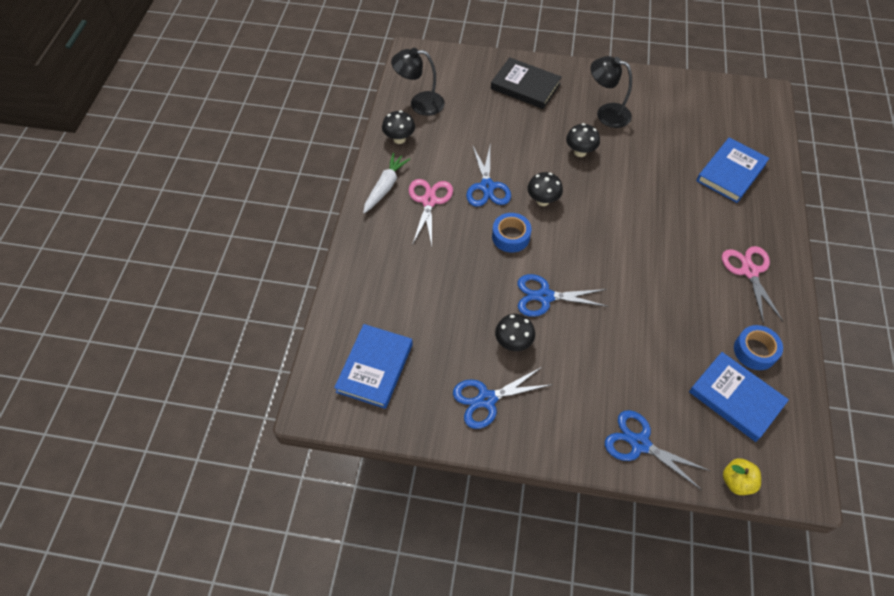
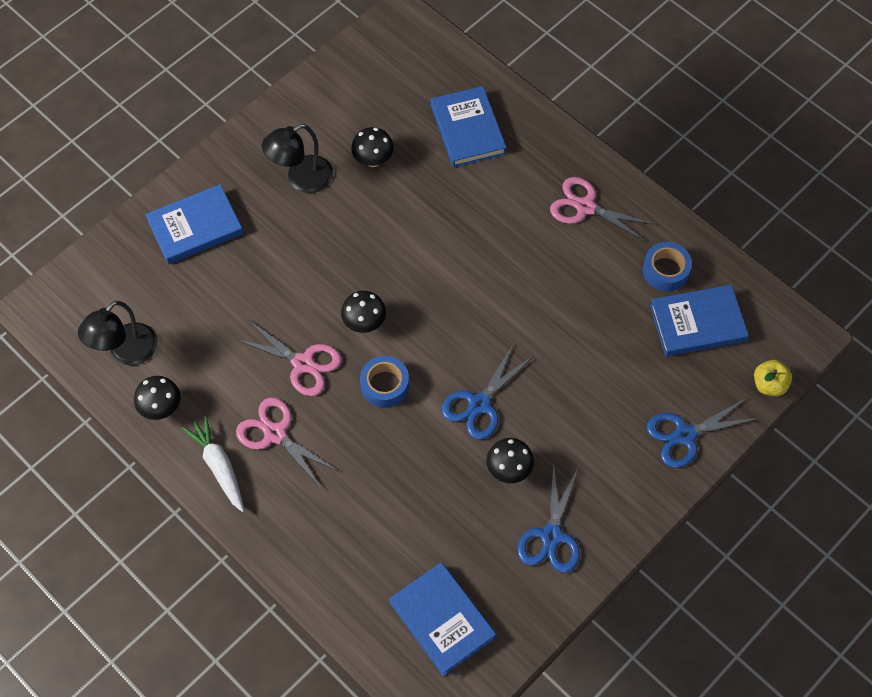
camera: 55 degrees left, 5 degrees up
blue scissors [466,146,511,207] -> pink scissors [235,321,342,396]
black book [491,57,562,109] -> blue book [146,184,243,265]
black mushroom [566,123,600,157] -> black mushroom moved to [351,127,394,167]

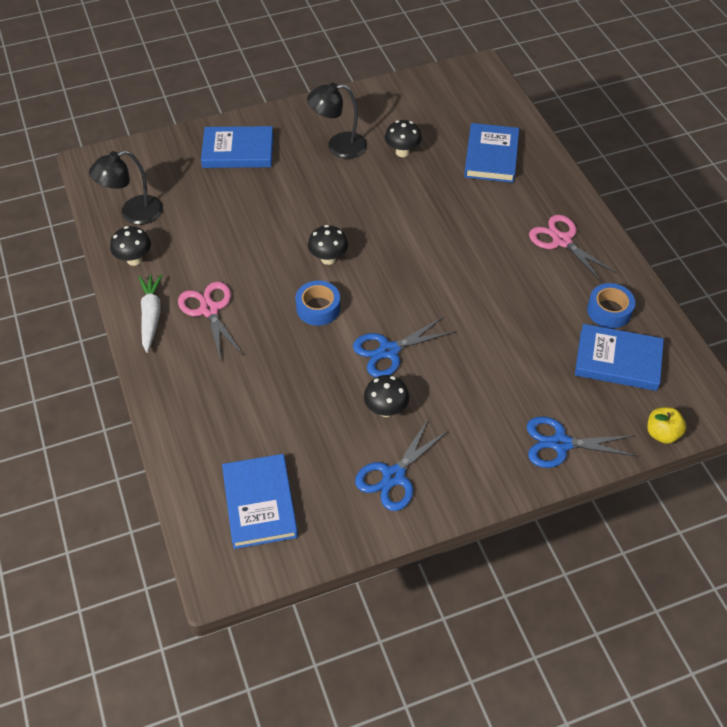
camera: 25 degrees right, 10 degrees down
pink scissors [235,321,342,396] -> none

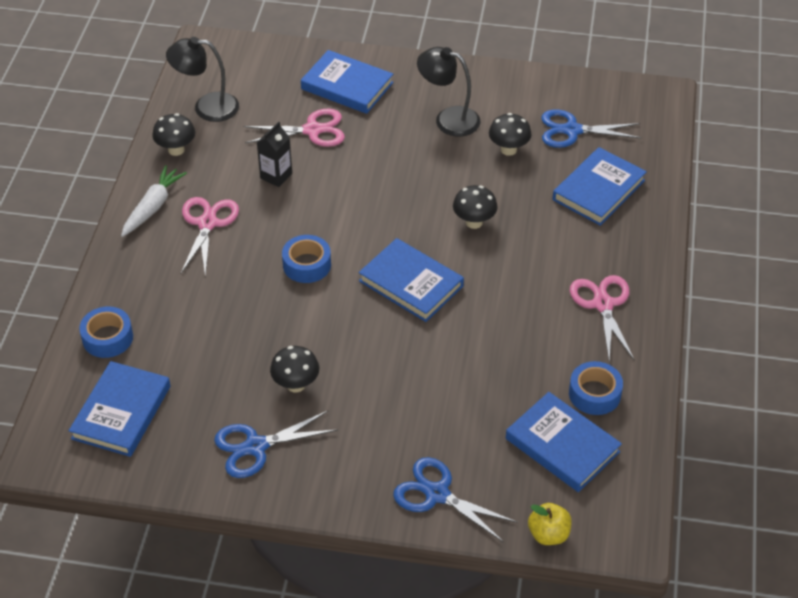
camera: 30 degrees right, 5 degrees down
black mushroom [308,225,348,265] -> black mushroom moved to [453,185,498,229]
blue scissors [353,316,455,377] -> blue scissors moved to [541,110,642,148]
none -> blue tape [79,307,133,358]
none -> pink scissors [244,109,345,147]
none -> black carton [257,122,292,187]
none -> blue book [359,238,464,322]

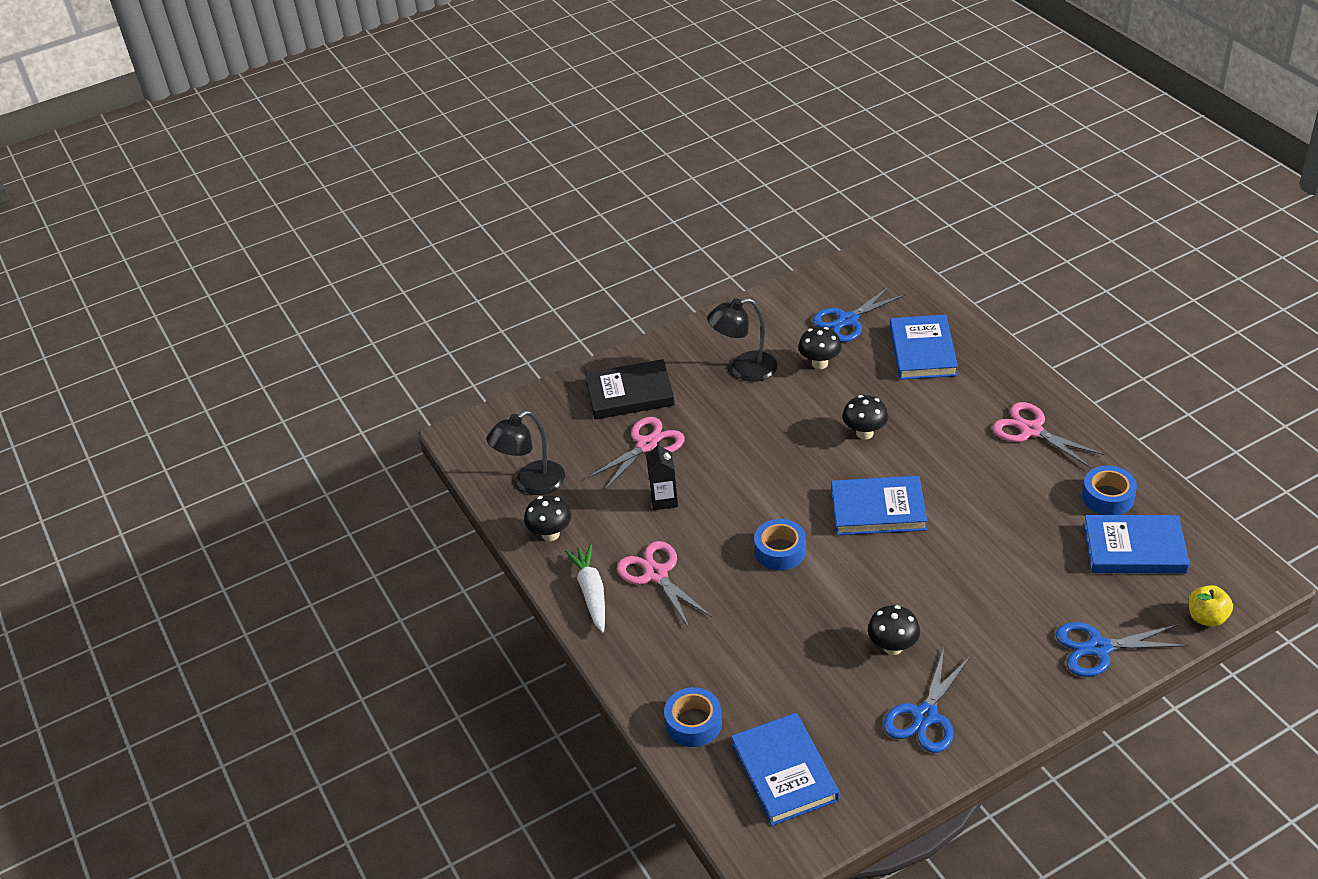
camera: 35 degrees left, 5 degrees down
blue book [301,50,393,114] -> black book [585,359,675,419]

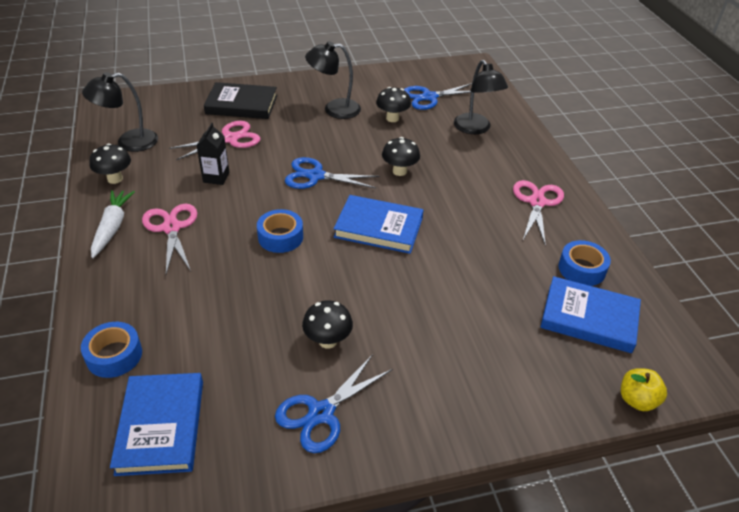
camera: 10 degrees right, 0 degrees up
blue book [890,315,958,380] -> black lamp [454,60,508,134]
pink scissors [992,402,1104,468] -> pink scissors turned 45 degrees clockwise [513,180,564,246]
blue scissors [1055,622,1188,677] -> blue scissors moved to [285,157,379,189]

